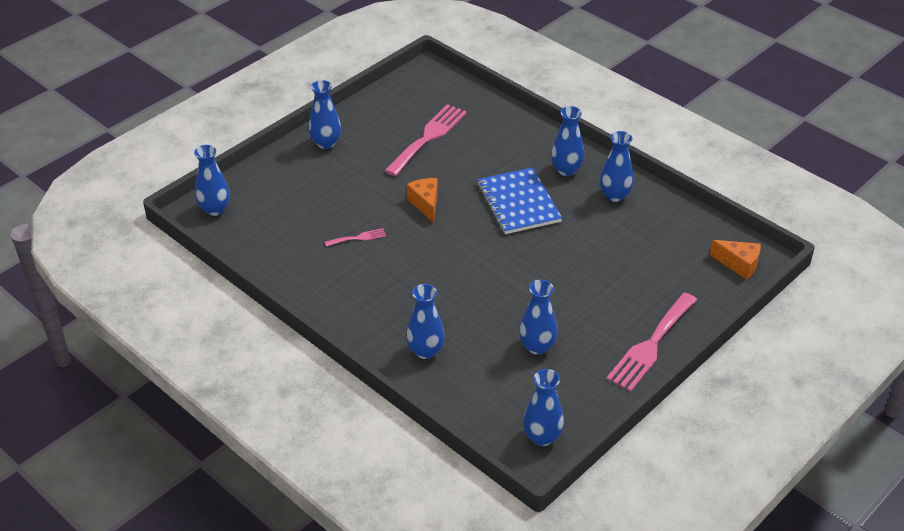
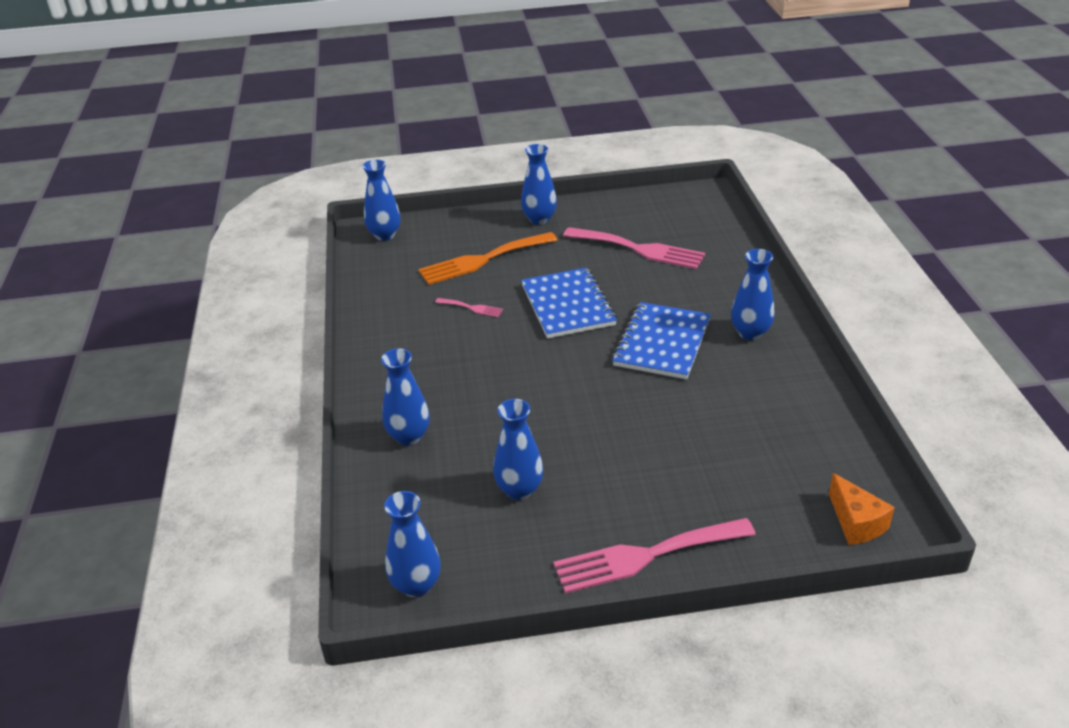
camera: 40 degrees right, 5 degrees down
pink fork [385,104,467,176] -> pink fork turned 45 degrees clockwise [563,227,705,269]
orange cheese [407,178,438,223] -> blue notebook [521,267,617,339]
blue vase [600,131,634,202] -> none
none -> orange fork [418,232,557,285]

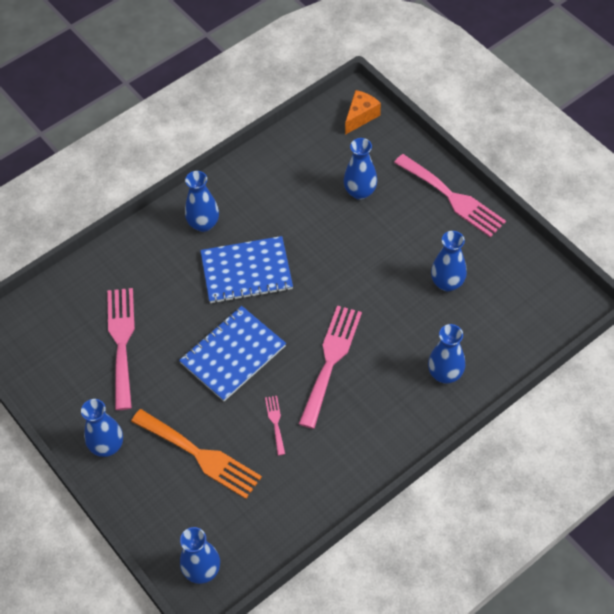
camera: 120 degrees left, 20 degrees up
blue vase [384,491,441,598] -> blue vase moved to [343,138,377,200]
none -> pink fork [299,305,362,429]

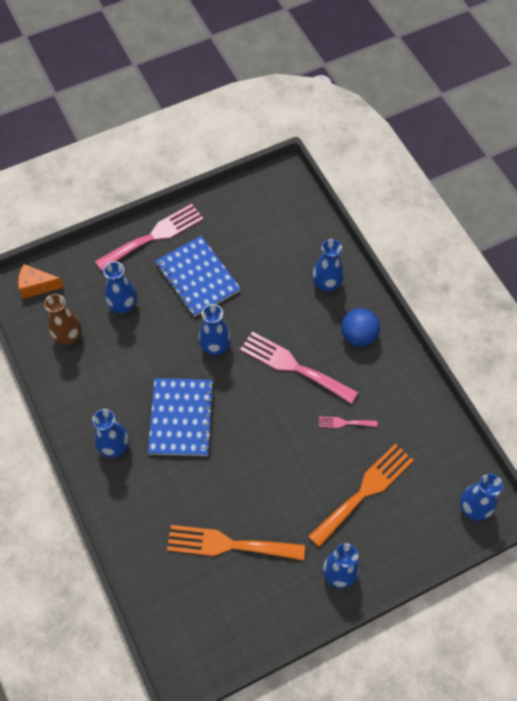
camera: 80 degrees left, 5 degrees up
pink fork [107,288,135,410] -> orange fork [167,525,305,561]
blue notebook [179,306,286,401] -> blue notebook moved to [155,236,241,317]
orange cheese [345,90,381,135] -> orange cheese turned 45 degrees counterclockwise [18,264,64,299]
blue vase [431,231,467,291] -> blue vase moved to [198,304,231,355]
none -> brown vase [44,294,82,345]
none -> blue ball [341,308,380,347]

